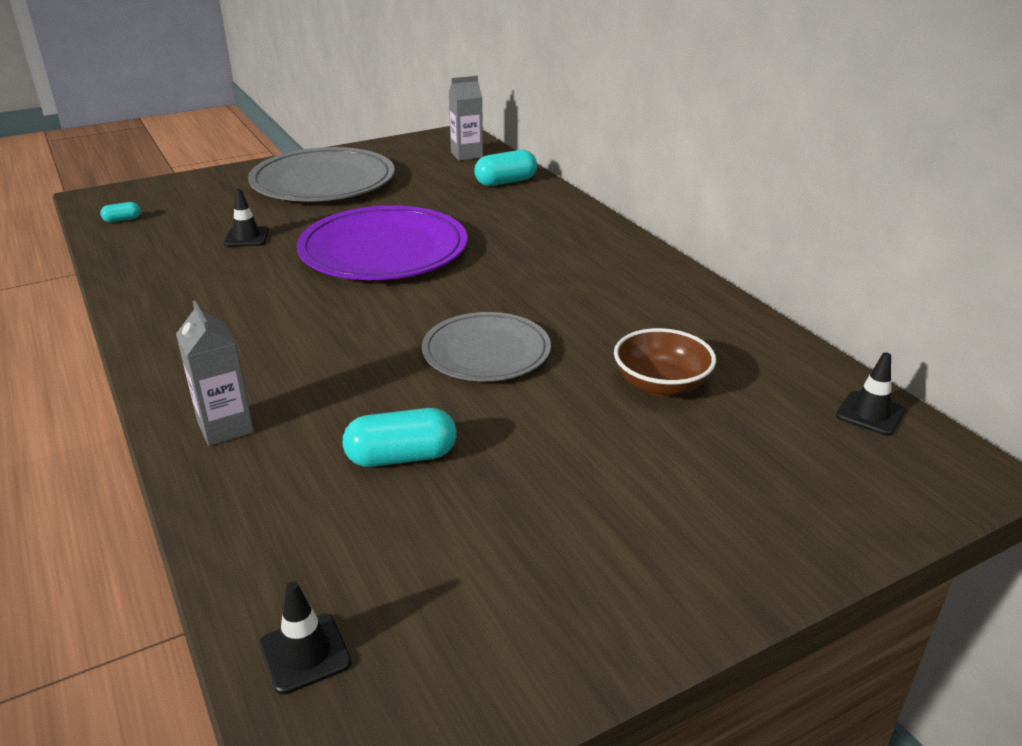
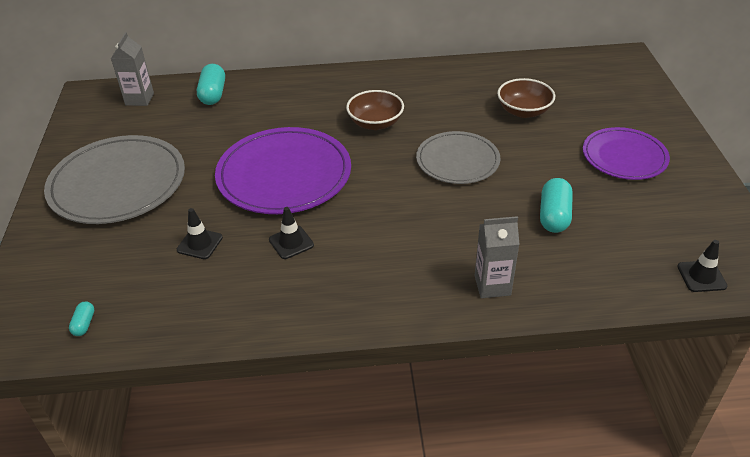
camera: 65 degrees left, 10 degrees up
black traffic cone [836,352,905,436] -> black traffic cone moved to [269,207,314,259]
none -> brown bowl [346,90,404,130]
none -> purple plate [583,127,670,180]

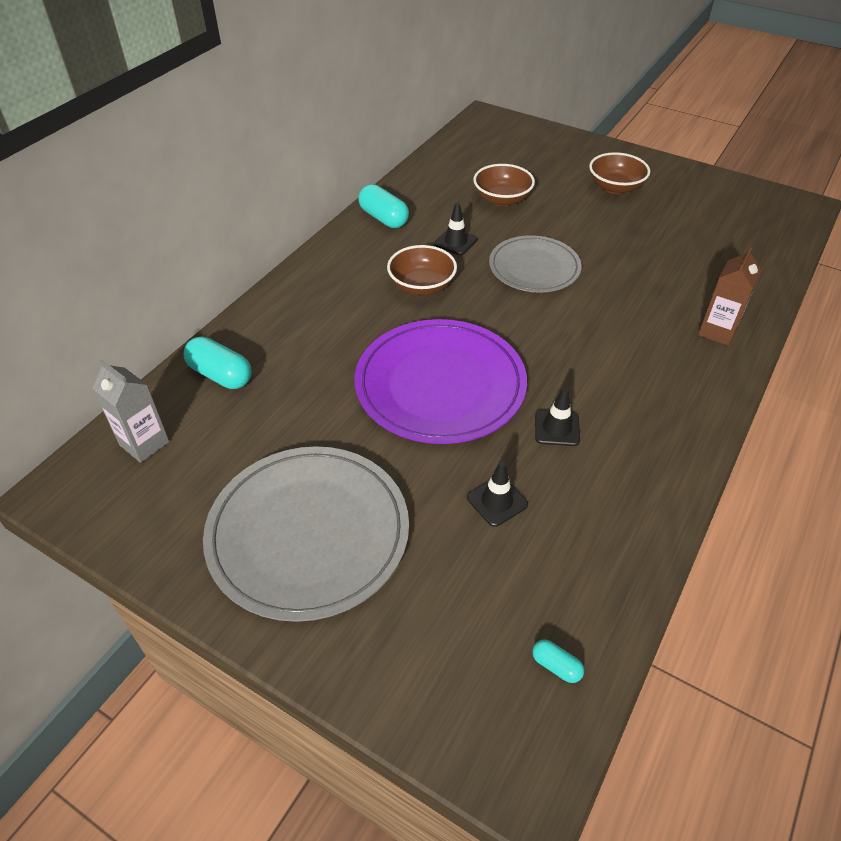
camera: 55 degrees left, 5 degrees up
grey carton [475,216,520,298] -> brown carton [698,247,761,346]
turquoise capsule [540,178,573,233] -> turquoise capsule moved to [358,184,409,228]
purple plate [583,127,670,180] -> brown bowl [589,152,650,194]
black traffic cone [677,240,727,292] -> black traffic cone moved to [434,203,477,255]

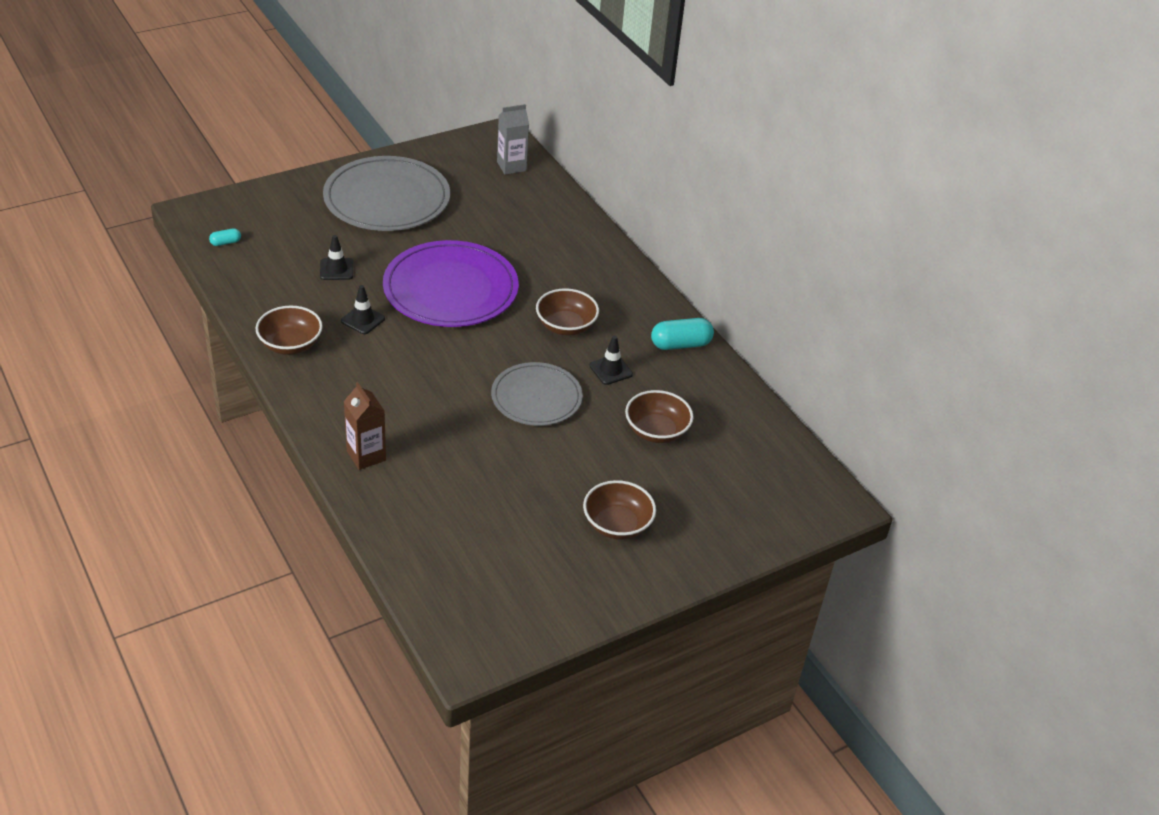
camera: 115 degrees right, 5 degrees down
turquoise capsule [184,337,252,389] -> none
none -> brown bowl [256,305,323,355]

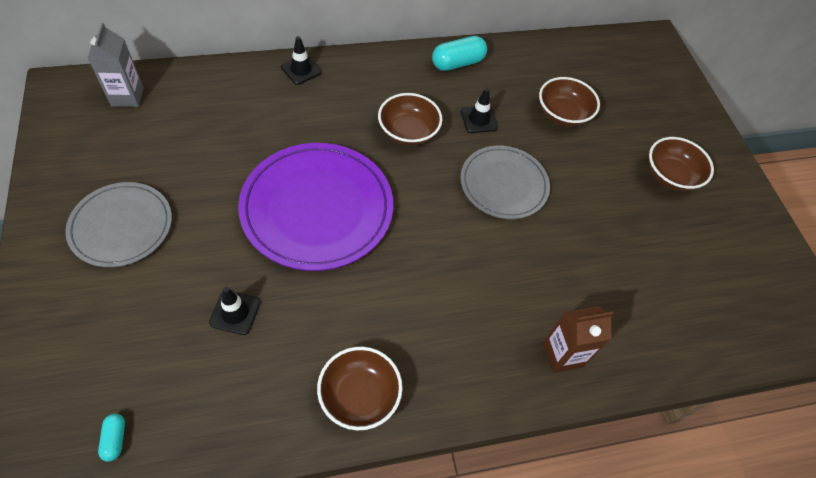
camera: 75 degrees left, 15 degrees up
grey plate [323,156,450,231] -> grey plate [65,182,172,267], size x0.63
black traffic cone [341,285,385,334] -> black traffic cone moved to [281,36,322,85]
turquoise capsule [651,318,714,350] -> turquoise capsule turned 60 degrees clockwise [432,36,487,71]

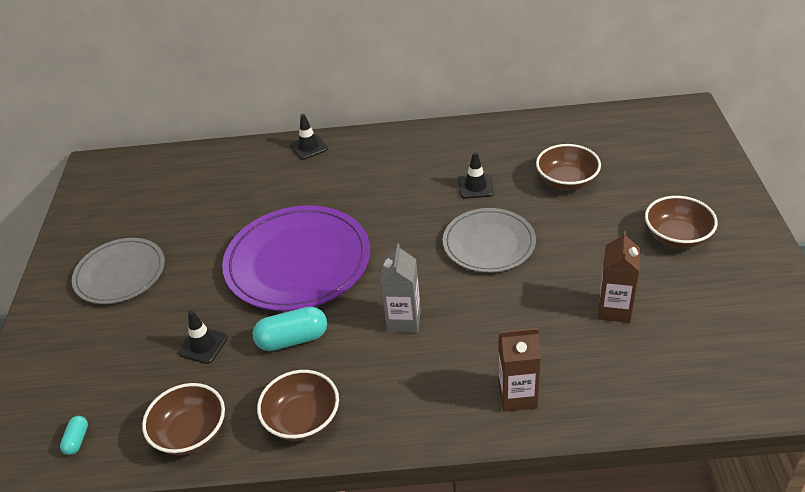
camera: 20 degrees right, 15 degrees down
grey carton [88,23,144,107] -> grey carton moved to [380,243,421,333]
brown bowl [378,93,442,146] -> brown bowl moved to [142,383,225,455]
turquoise capsule [432,36,487,71] -> turquoise capsule moved to [253,307,327,351]
none -> brown carton [598,231,640,323]

